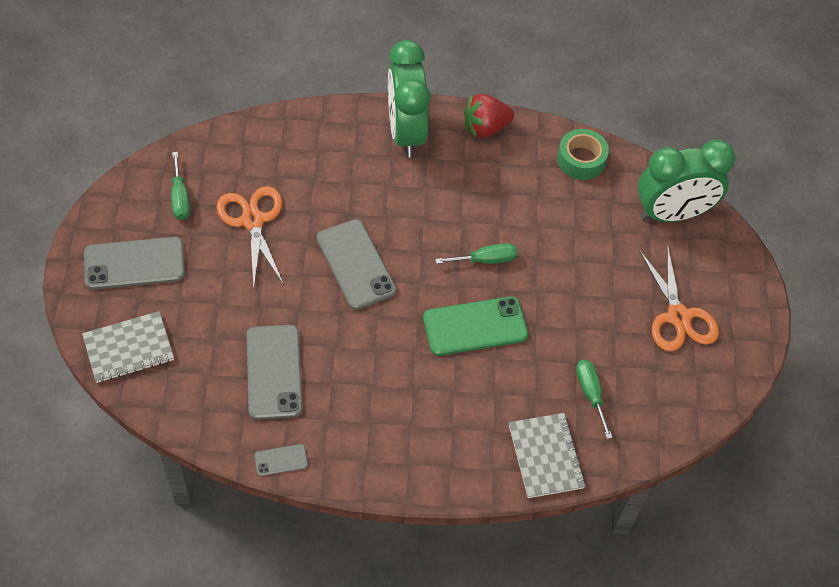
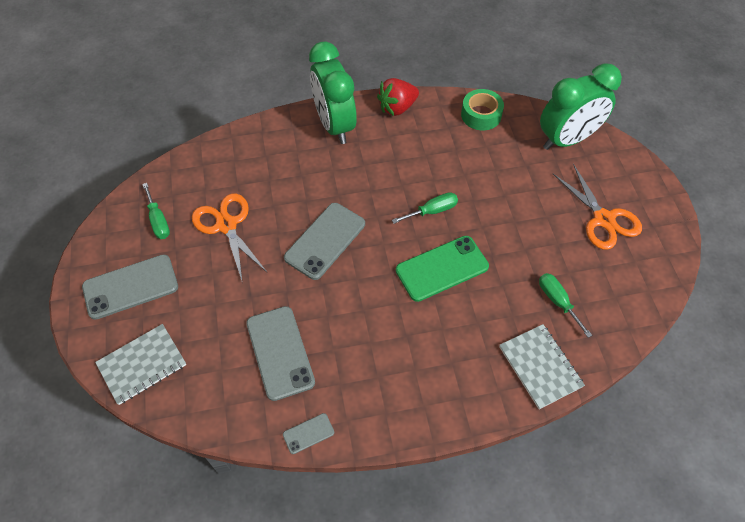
camera: 10 degrees left, 0 degrees up
grey phone [317,219,397,310] -> grey phone turned 75 degrees clockwise [284,203,365,280]

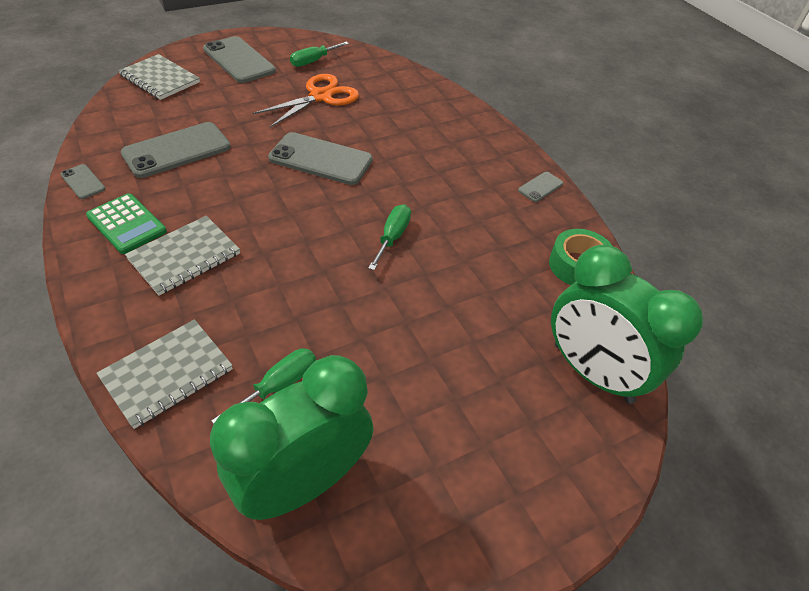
camera: 70 degrees right, 10 degrees down
green clock [309,41,357,144] -> green clock moved to [210,355,374,520]
red strawberry [377,78,419,116] -> grey phone [518,172,564,202]
green screwdriver [392,192,458,224] -> green screwdriver turned 120 degrees counterclockwise [368,204,411,270]
green phone [396,236,489,302] -> none
orange scissors [553,164,642,250] -> none
none -> green calculator [86,193,167,254]
none -> grey notebook [125,216,240,296]

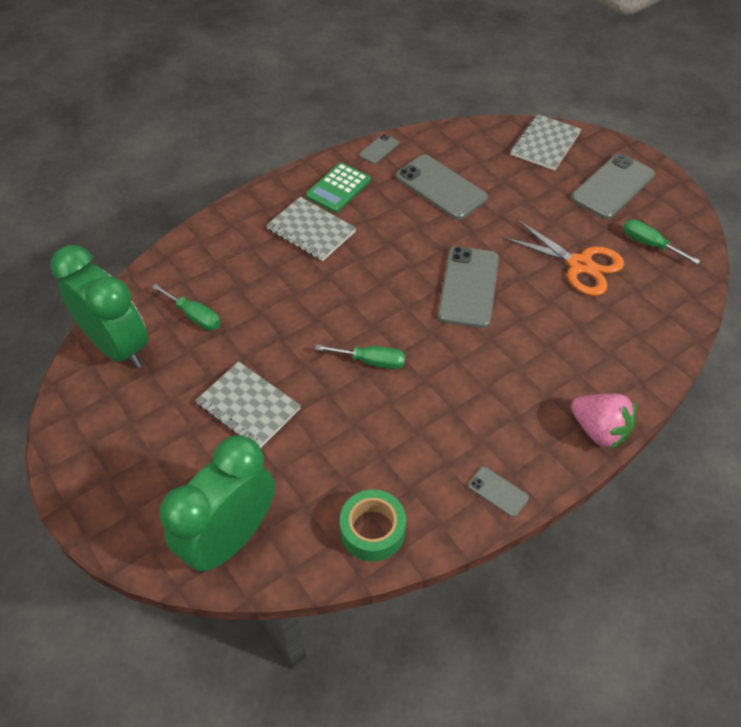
camera: 85 degrees right, 5 degrees up
grey notebook [96,319,233,429] -> grey notebook moved to [195,361,301,448]
none -> pink strawberry [571,393,637,450]

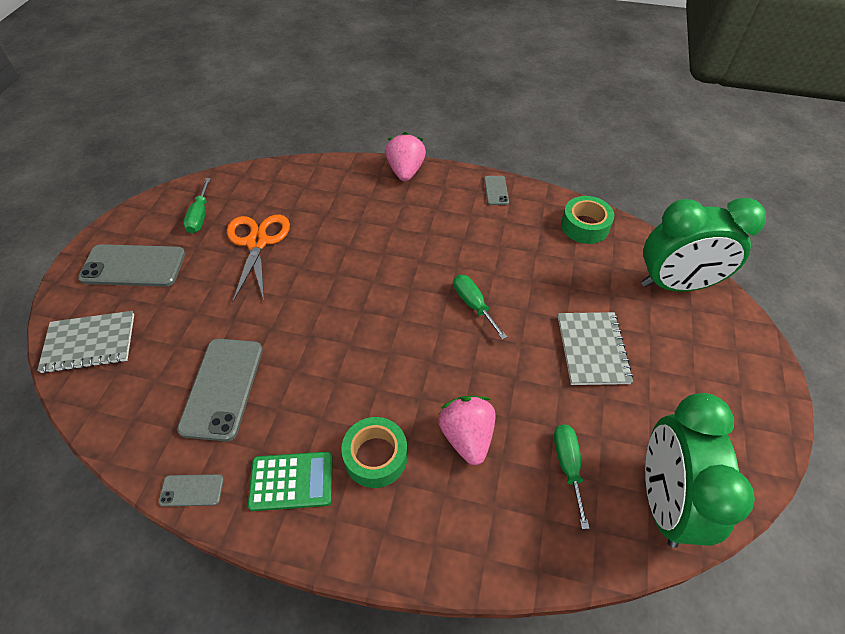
camera: 130 degrees left, 0 degrees up
grey notebook [266,197,356,261] -> green tape [341,417,408,488]
grey phone [438,246,499,328] -> none
none -> pink strawberry [438,396,495,465]

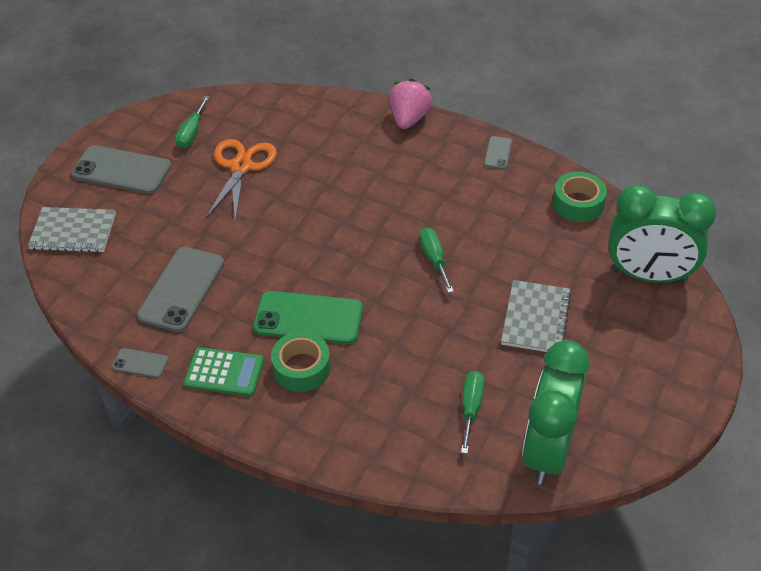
camera: 15 degrees right, 5 degrees down
pink strawberry [438,396,495,465] -> none
none -> green phone [253,291,363,344]

